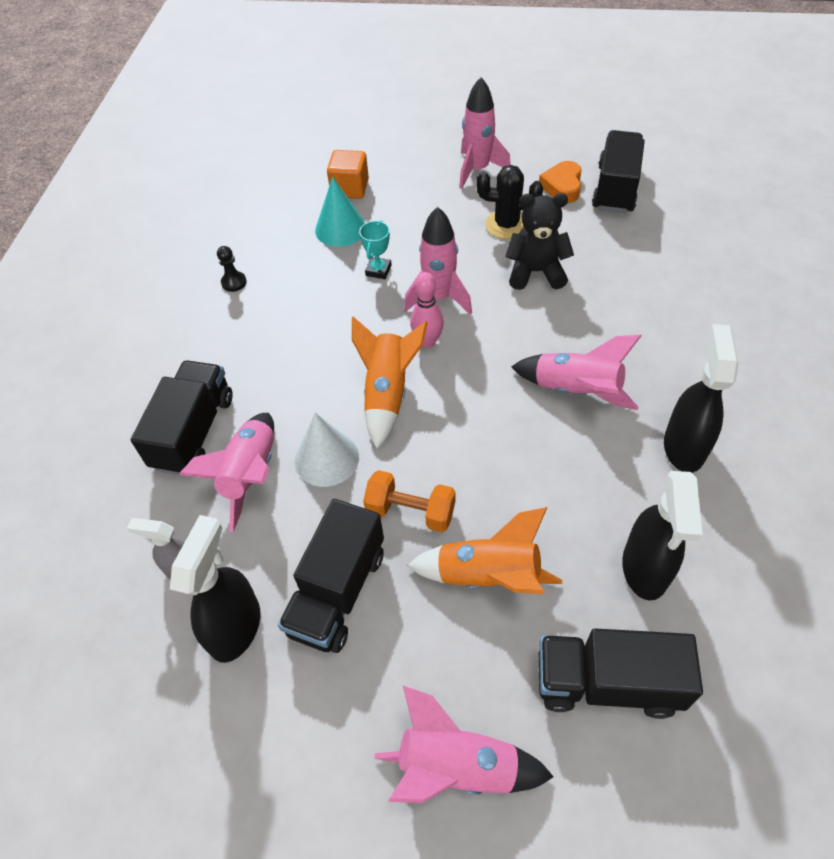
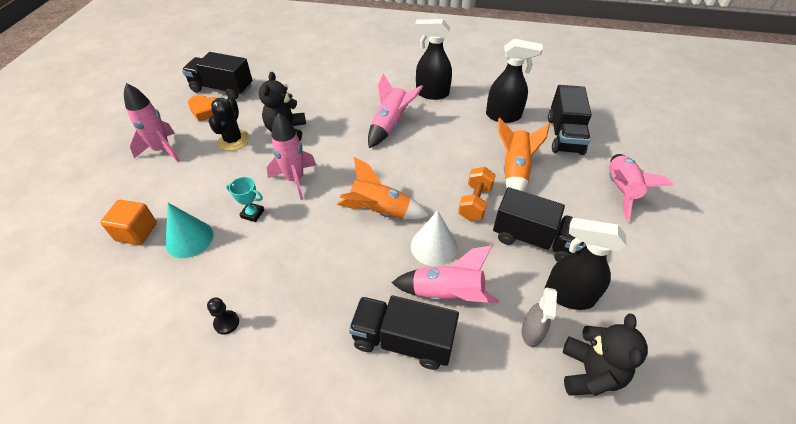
camera: 90 degrees left, 5 degrees down
pink bowling pin [410,272,444,348] -> none
none -> black teddy bear [563,313,648,396]

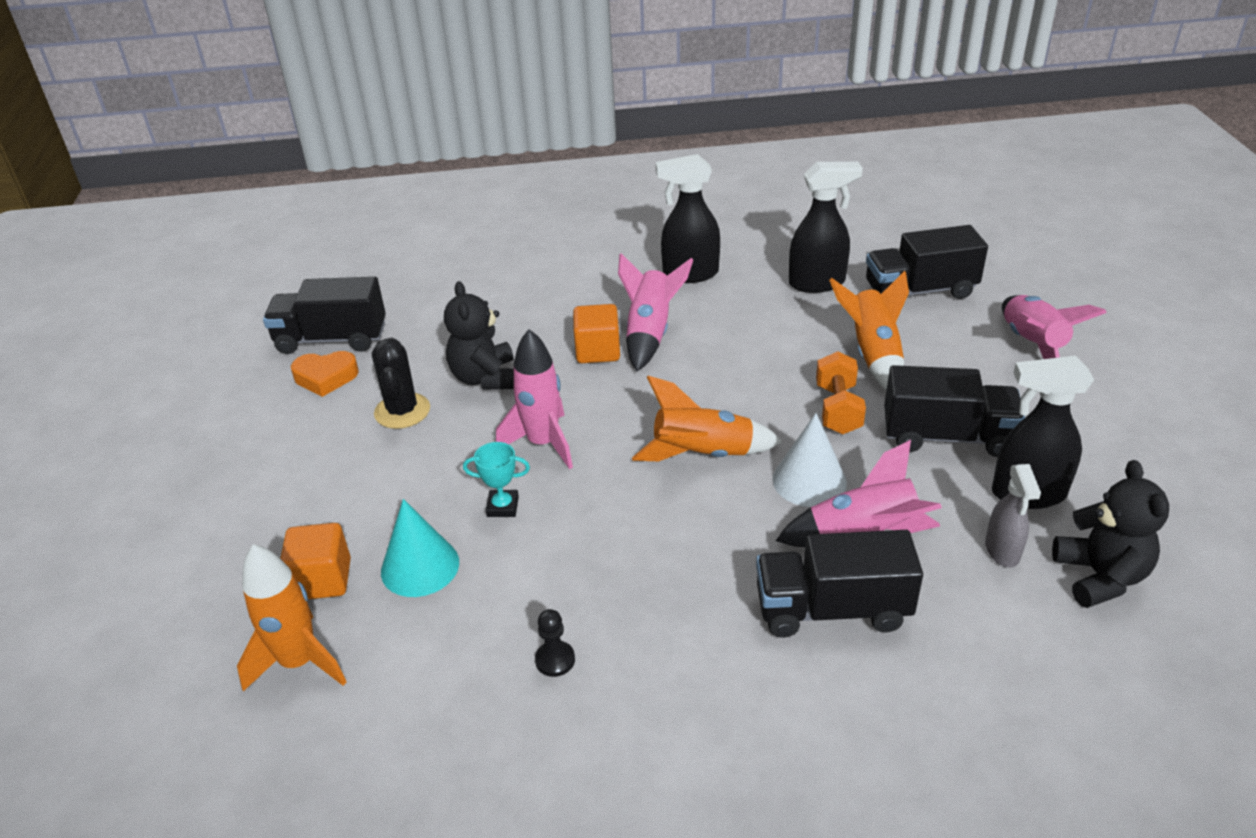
camera: 15 degrees left, 10 degrees down
pink rocket [124,83,180,162] -> none
black truck [548,85,592,155] -> black truck turned 90 degrees clockwise [866,225,988,299]
none -> orange rocket [237,544,347,691]
none -> orange cube [573,304,620,363]

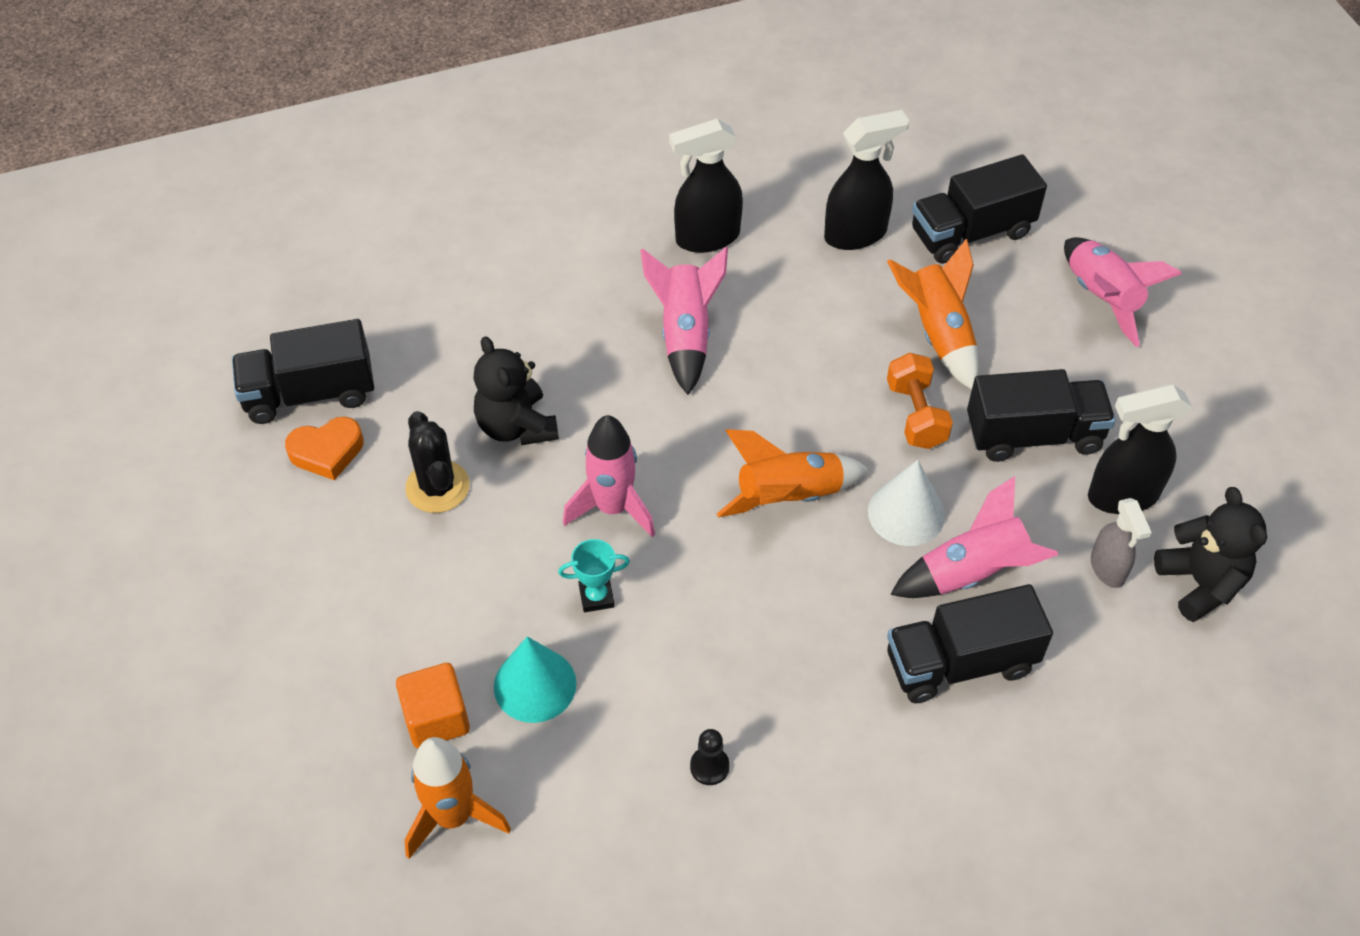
camera: 15 degrees left, 15 degrees up
orange cube [573,304,620,363] -> none

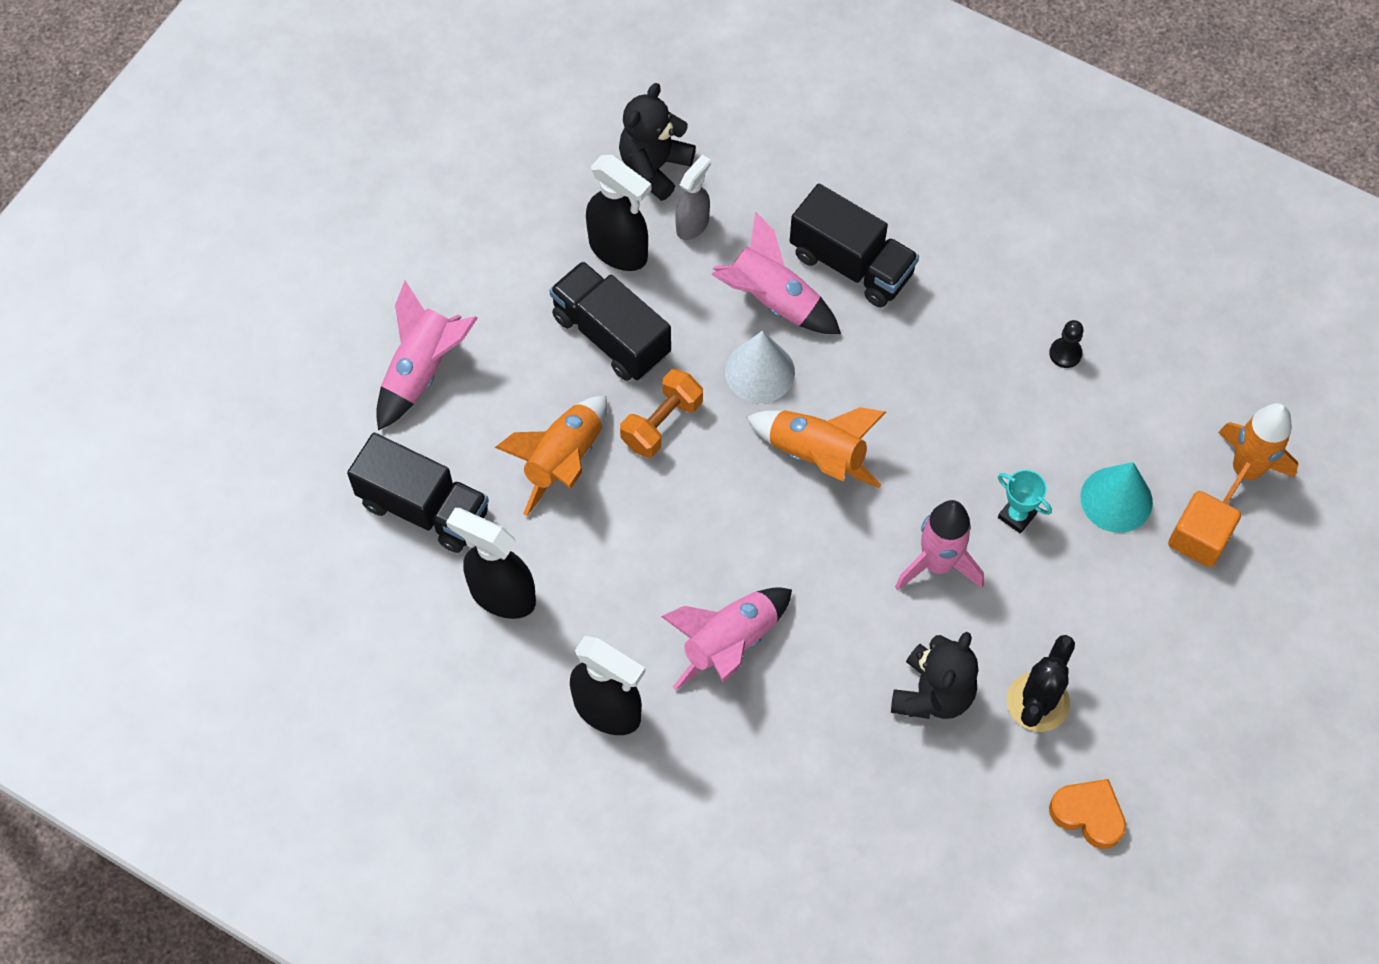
camera: 130 degrees left, 10 degrees up
black truck [232,319,374,424] -> none

